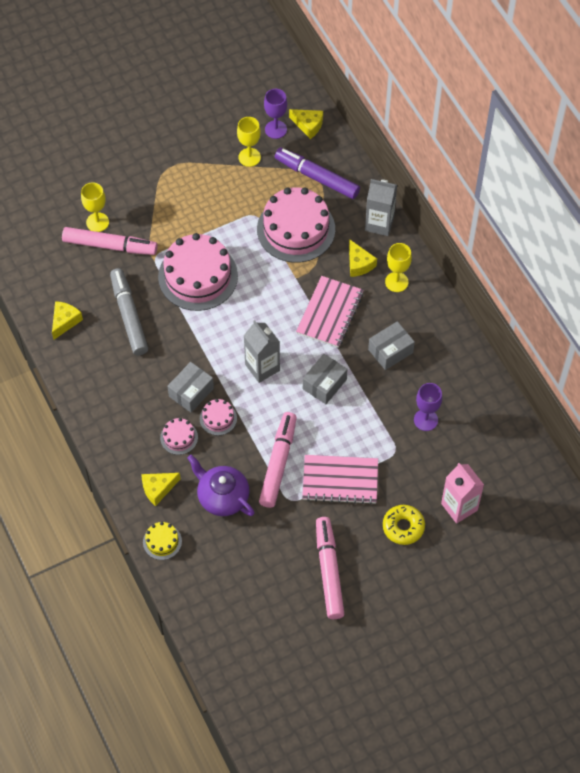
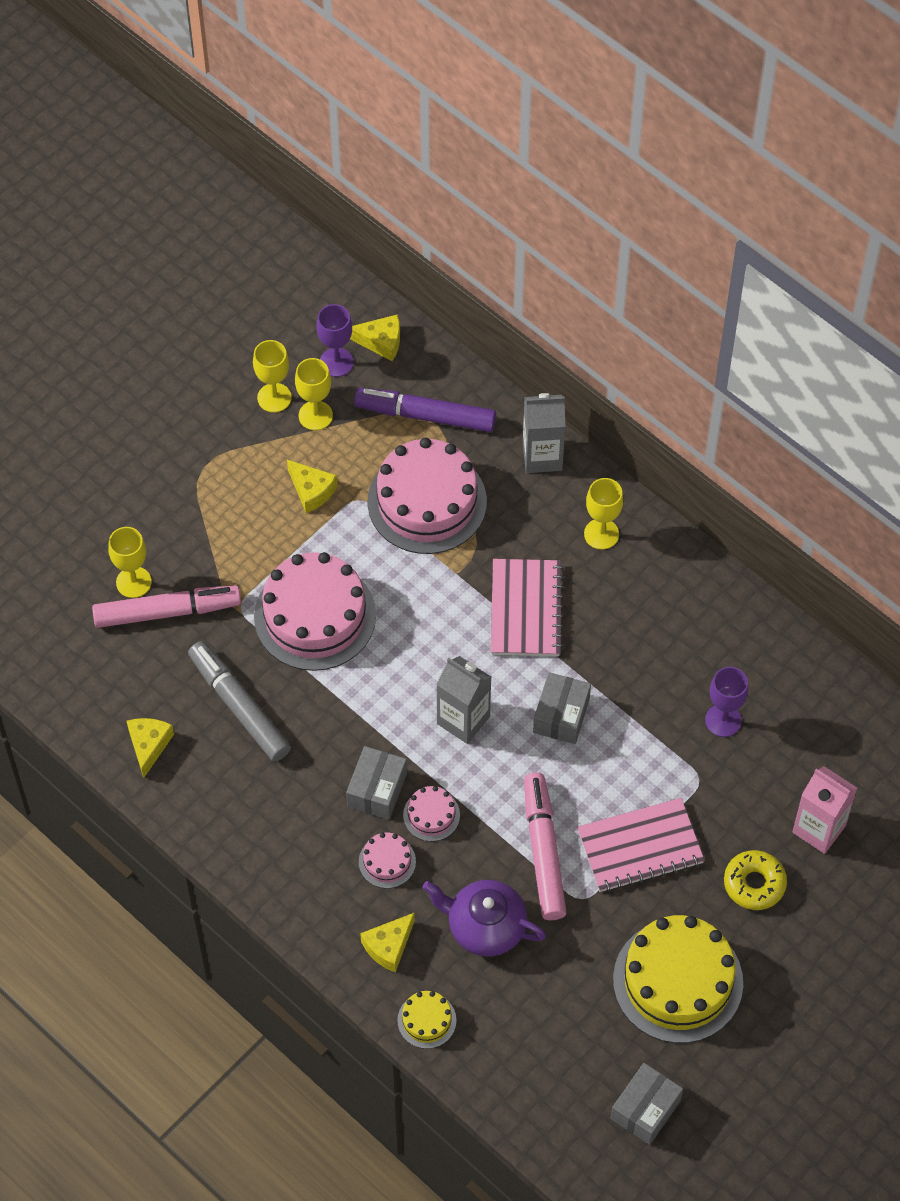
camera: 20 degrees left, 0 degrees up
pink marker [316,517,344,619] -> yellow cake [613,915,743,1043]
yellow cheese [349,239,377,277] -> yellow cheese moved to [287,460,337,513]
grey box [368,321,415,370] -> grey box moved to [611,1063,683,1145]
none -> yellow goblet [253,340,292,413]

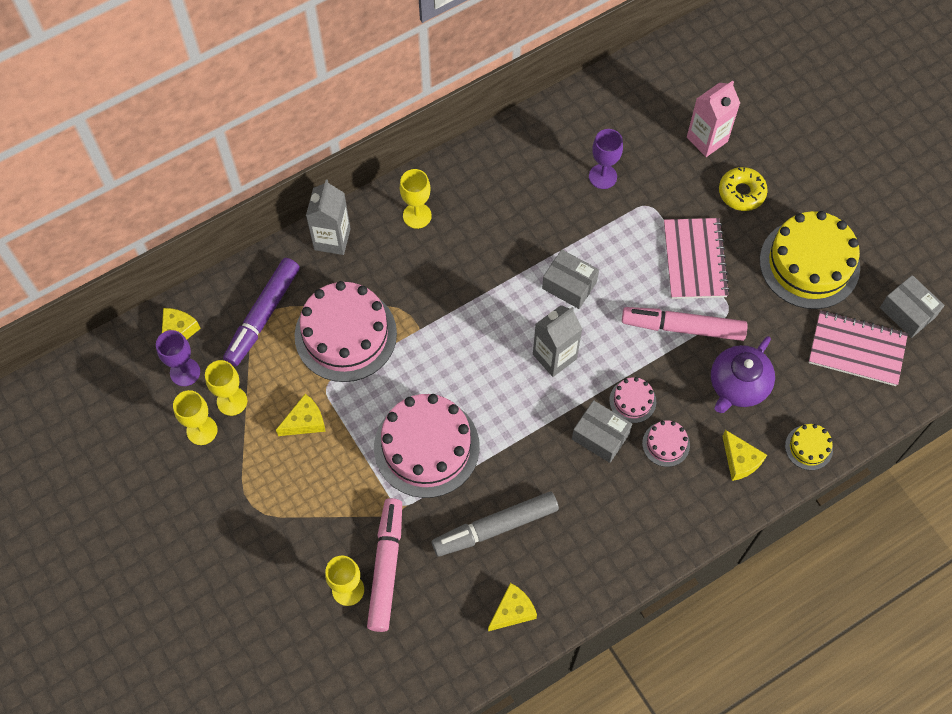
camera: 75 degrees left, 5 degrees up
yellow cheese [127,718,174,778] -> yellow cheese turned 120 degrees clockwise [488,583,537,631]
pink notebook [491,559,564,656] -> pink notebook moved to [809,311,908,386]

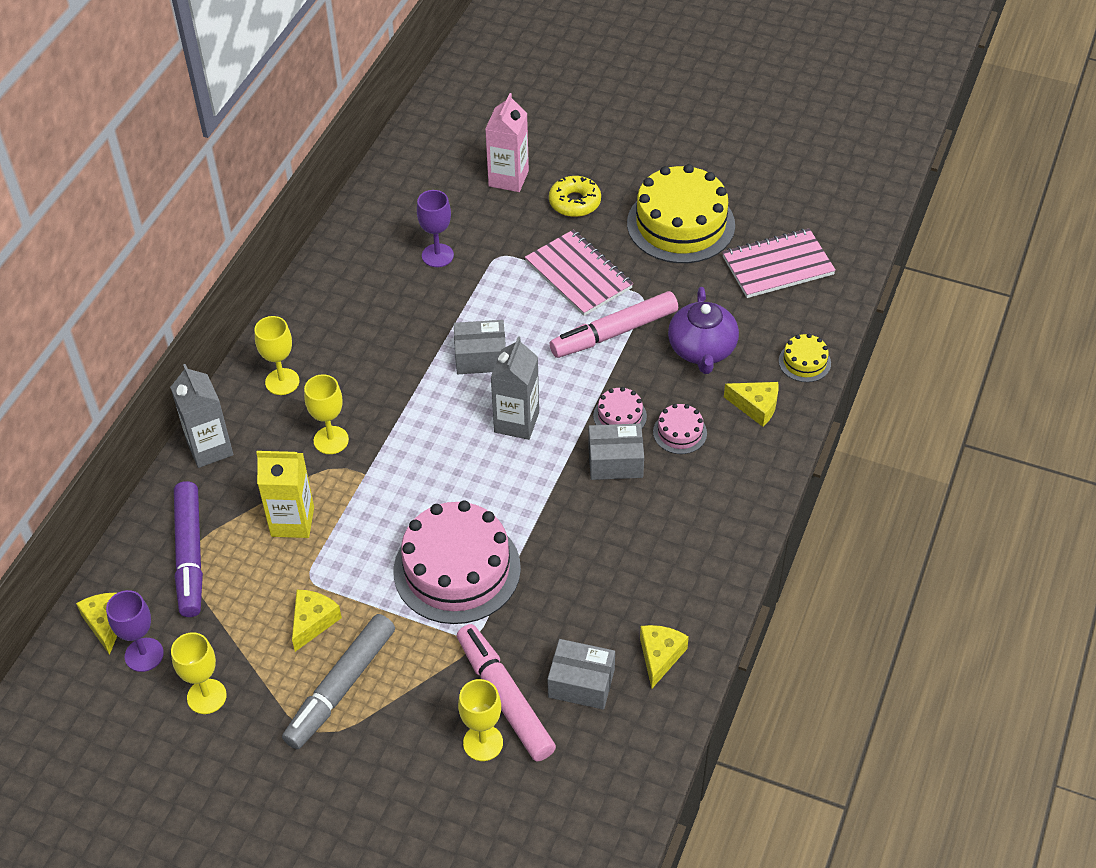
camera: 35 degrees left, 15 degrees down
yellow goblet [205,360,247,416] -> yellow goblet moved to [304,374,349,454]
pink cake [294,281,397,382] -> yellow carton [256,451,314,538]
grey marker [432,492,559,557] -> grey marker moved to [282,614,395,749]
grey box [880,275,945,338] -> grey box moved to [548,639,615,710]

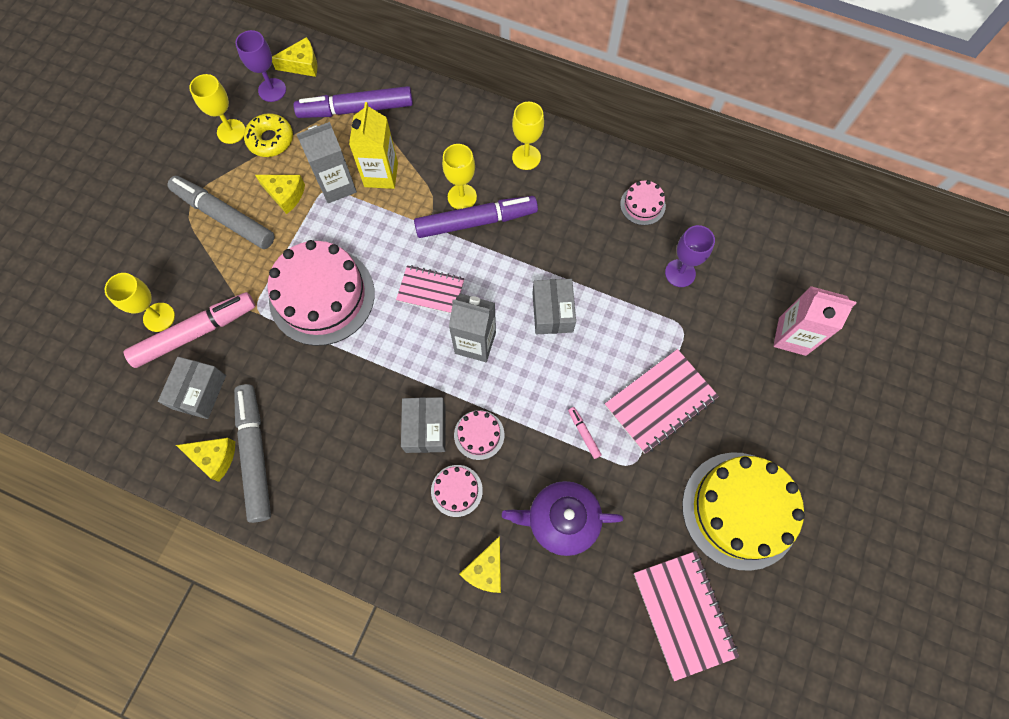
camera: 90 degrees right, 20 degrees up
grey carton [170,364,233,468] -> grey carton moved to [296,122,357,203]
yellow donut [549,176,601,217] -> yellow donut moved to [244,113,293,157]
pink marker [550,291,678,358] -> pink marker [568,407,602,459], size x0.41
yellow cake [779,334,831,382] -> none
none -> grey marker [234,384,271,523]
none -> pink notebook [396,265,465,314]
none -> purple marker [414,196,538,238]
none -> pink cake [620,180,666,225]

